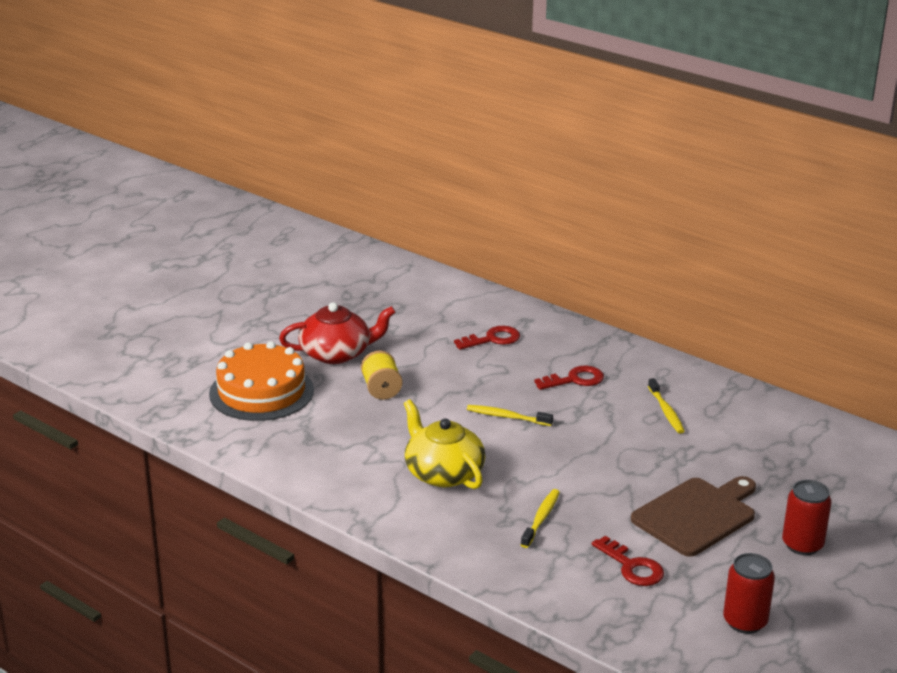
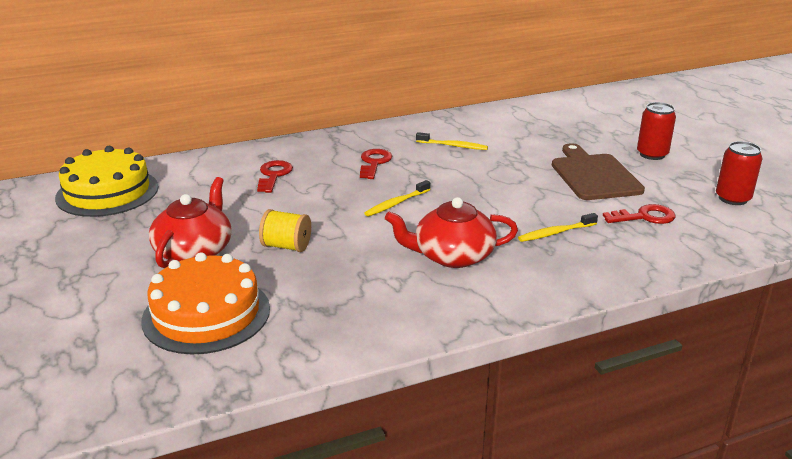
camera: 60 degrees left, 0 degrees up
yellow teapot [404,399,485,489] -> red teapot [385,197,518,268]
yellow toothbrush [521,489,560,548] -> yellow toothbrush turned 75 degrees counterclockwise [518,213,598,242]
none -> yellow cake [55,146,159,217]

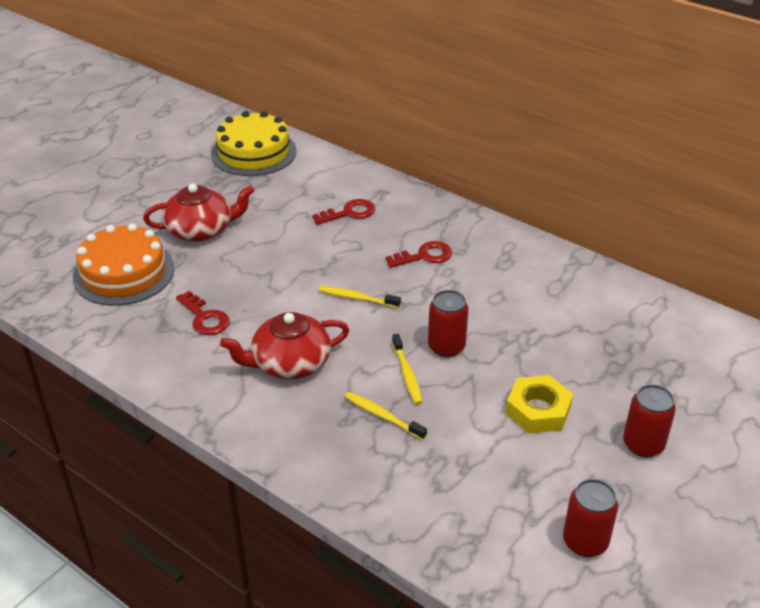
camera: 60 degrees right, 10 degrees up
yellow spool [259,209,311,252] -> none
red teapot [385,197,518,268] -> red teapot turned 75 degrees counterclockwise [220,312,349,379]
yellow toothbrush [416,132,488,150] -> yellow toothbrush moved to [392,334,423,405]
brown cutting board [552,143,645,200] -> yellow nut [506,375,573,433]
red key [603,204,675,224] -> red key moved to [176,291,230,335]
none -> red can [428,290,469,357]

